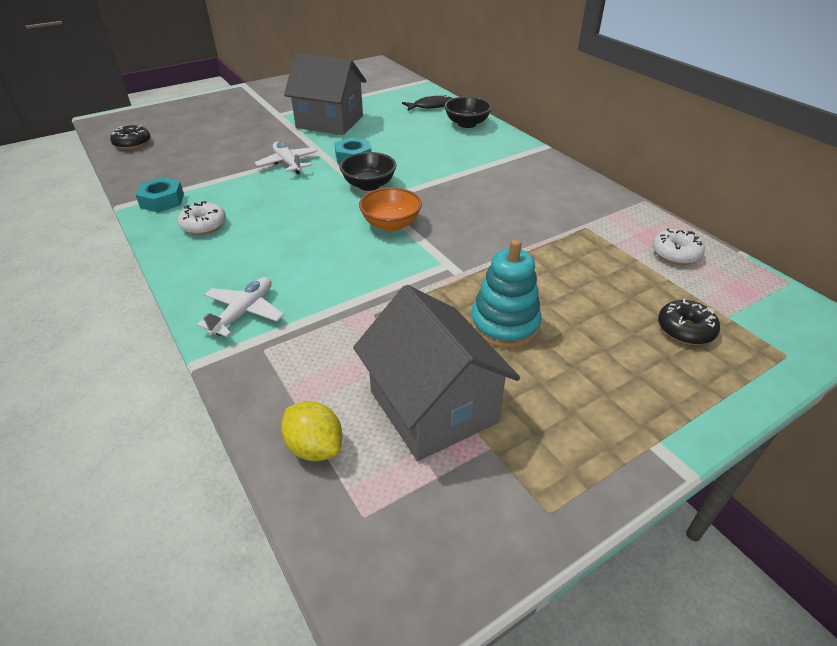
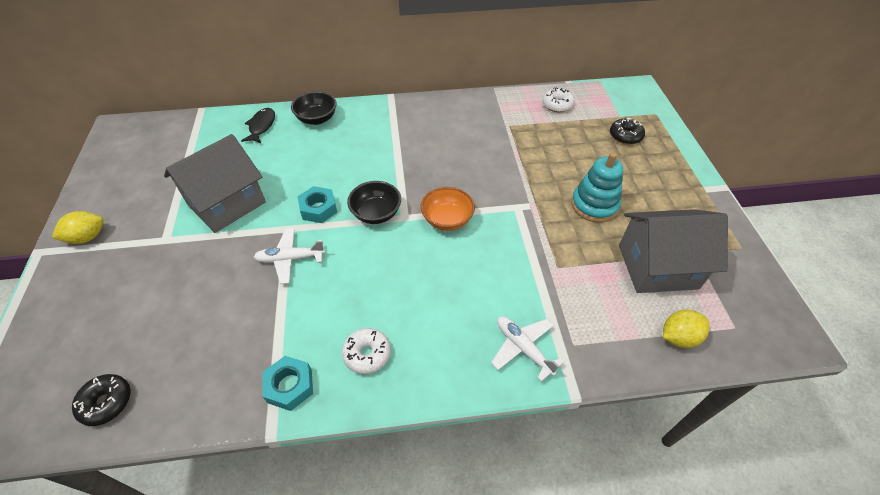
camera: 65 degrees left, 10 degrees up
none -> yellow lemon [52,211,104,244]

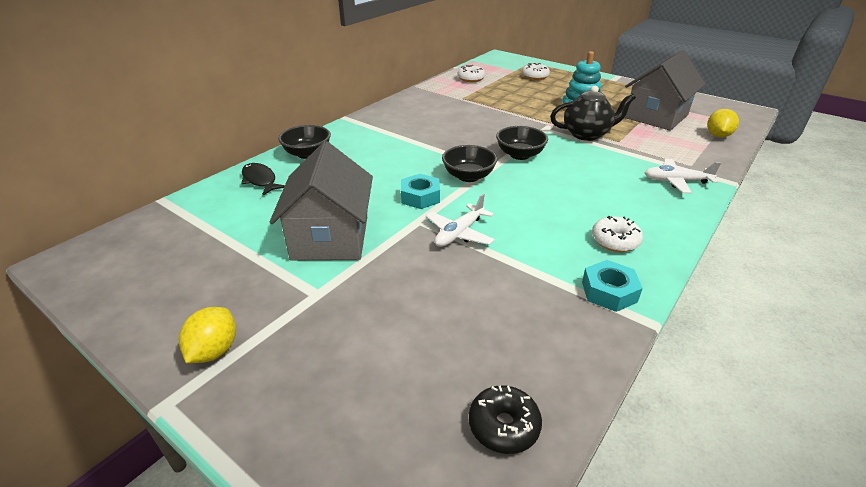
camera: 45 degrees left, 15 degrees down
orange bowl [421,187,475,231] -> black bowl [496,126,548,160]
black donut [610,118,645,145] -> white donut [522,63,550,80]
none -> black teapot [550,86,636,141]

